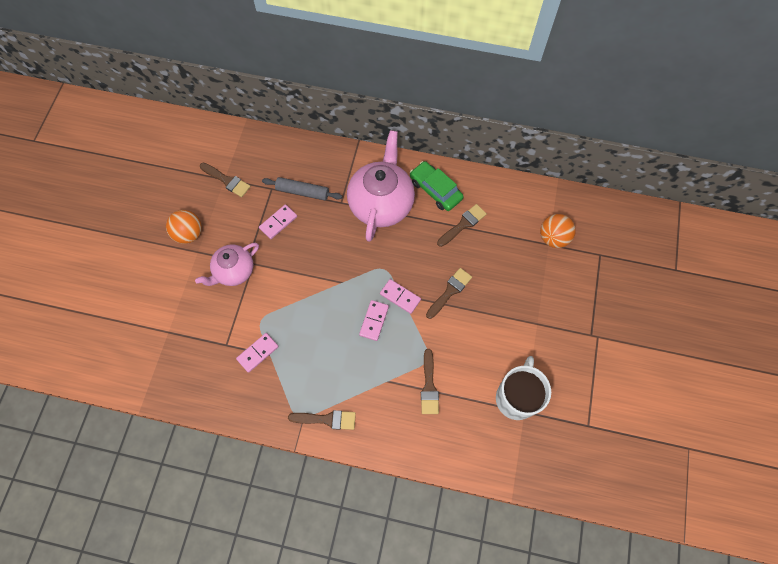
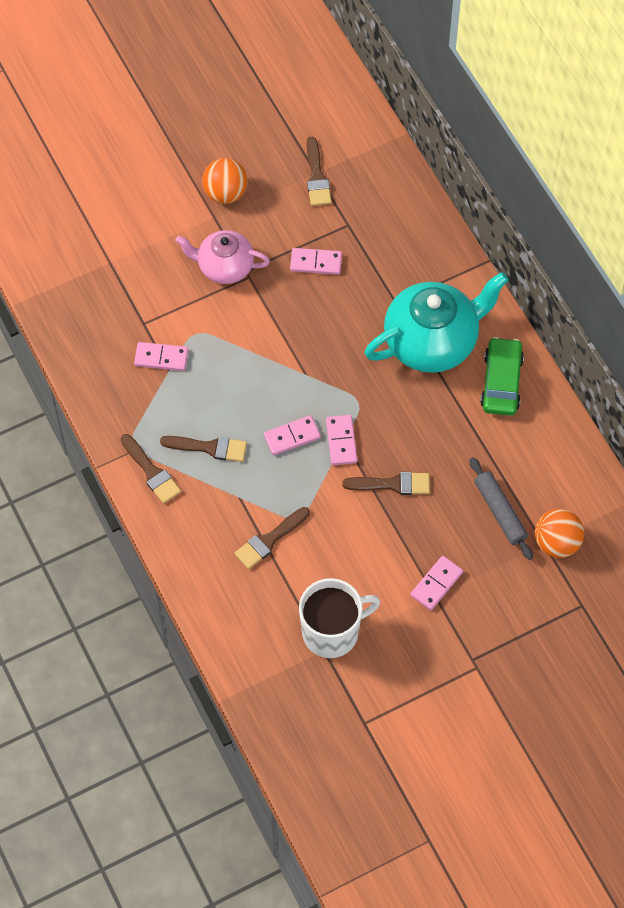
camera: 50 degrees right, 5 degrees down
grey rolling pin [262,177,342,200] -> grey rolling pin moved to [470,457,533,560]
pink teapot [347,130,415,242] -> turquoise teapot [365,272,509,373]
brown brush [437,204,487,247] -> brown brush moved to [160,436,247,462]
none -> pink domino [410,556,463,610]

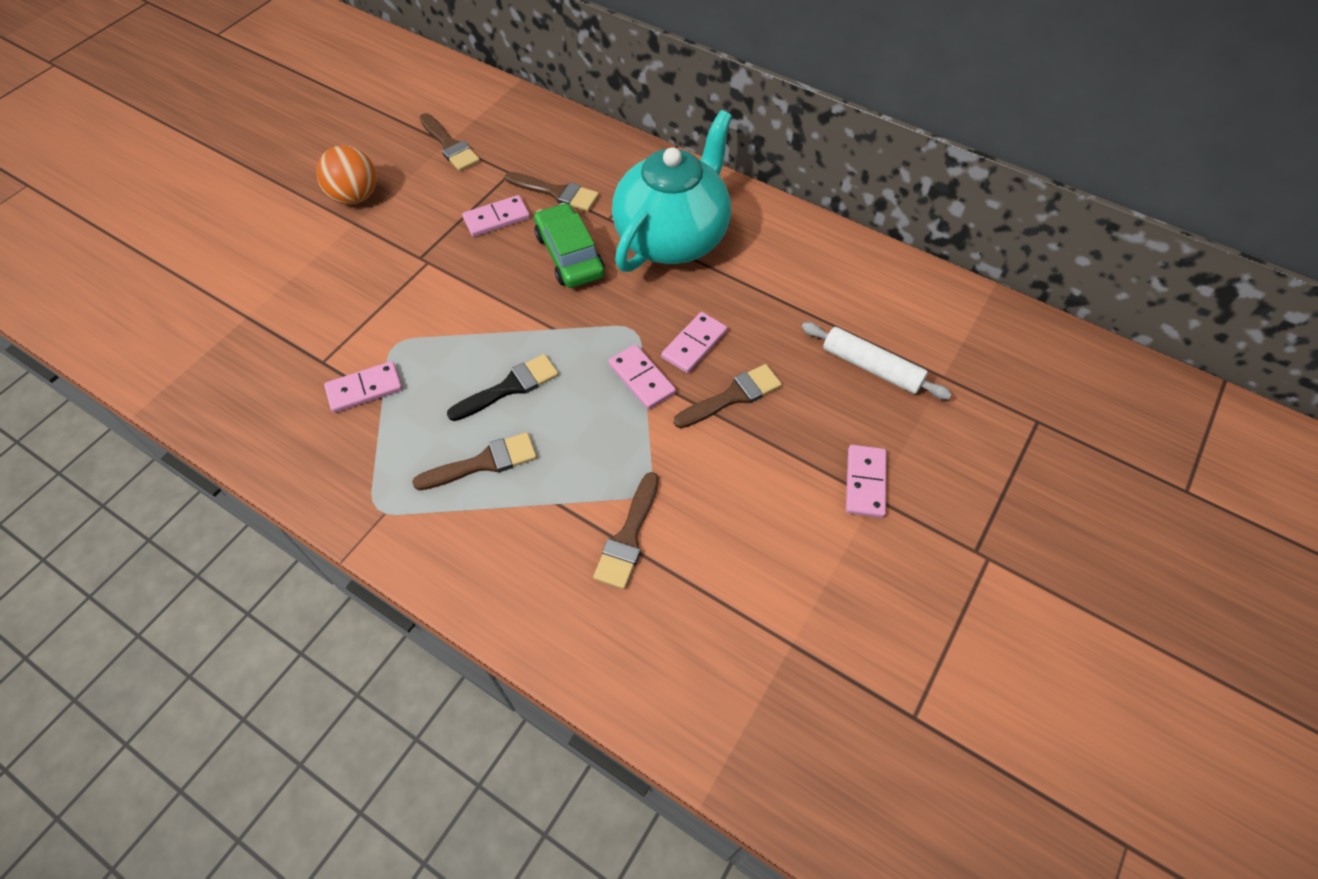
camera: 30 degrees left, 5 degrees down
brown brush [121,434,181,504] -> brown brush moved to [505,172,599,211]
pink teapot [175,230,270,284] -> none
pink domino [264,415,321,455] -> pink domino moved to [661,312,727,373]
white mug [299,578,380,658] -> none
grey rolling pin [470,457,533,560] -> white rolling pin [802,322,952,399]
green car [480,337,524,416] -> green car moved to [534,203,605,288]
orange ball [535,509,584,558] -> none
none -> black brush [447,354,559,421]

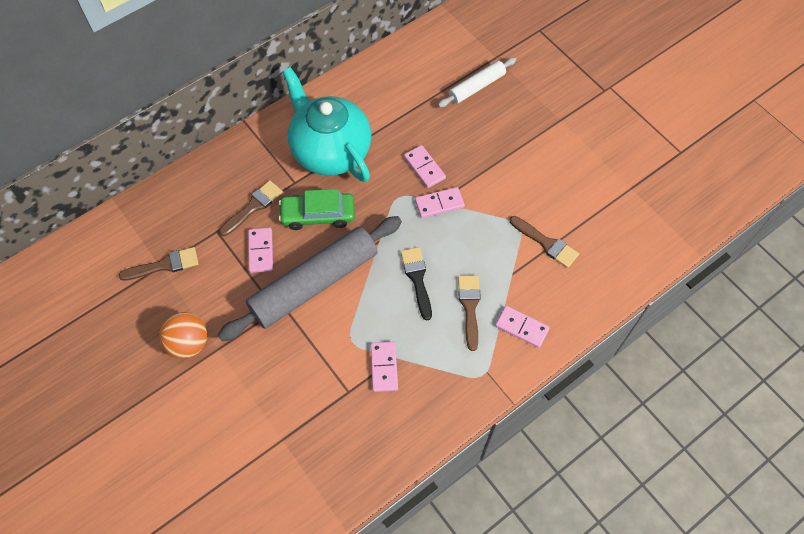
camera: 70 degrees left, 5 degrees up
brown brush [674,364,782,428] -> none
pink domino [846,445,887,518] -> pink domino moved to [495,306,550,348]
none -> grey rolling pin [218,216,402,341]

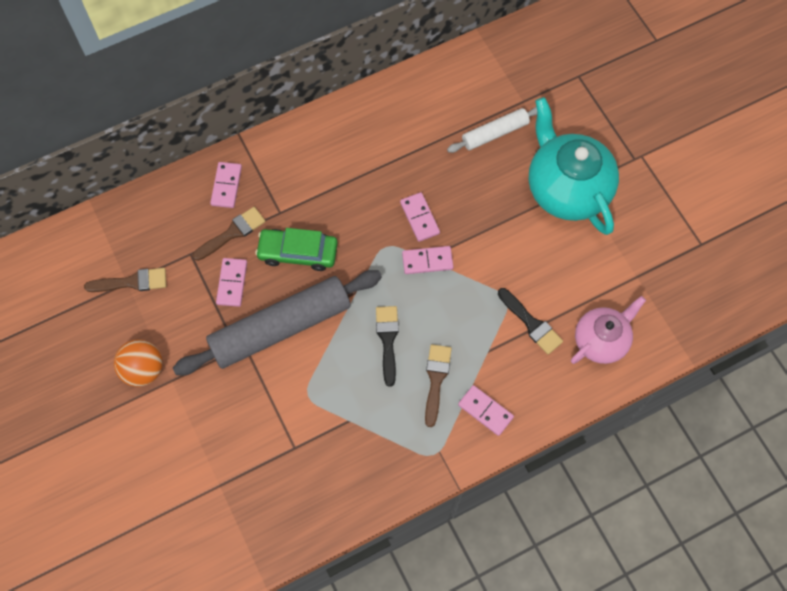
camera: 10 degrees right, 5 degrees up
turquoise teapot [282,67,372,182] -> turquoise teapot moved to [529,97,619,235]
pink domino [371,342,398,392] -> pink domino moved to [210,162,242,208]
brown brush [510,216,579,268] -> black brush [498,288,563,355]
none -> pink teapot [571,296,646,364]

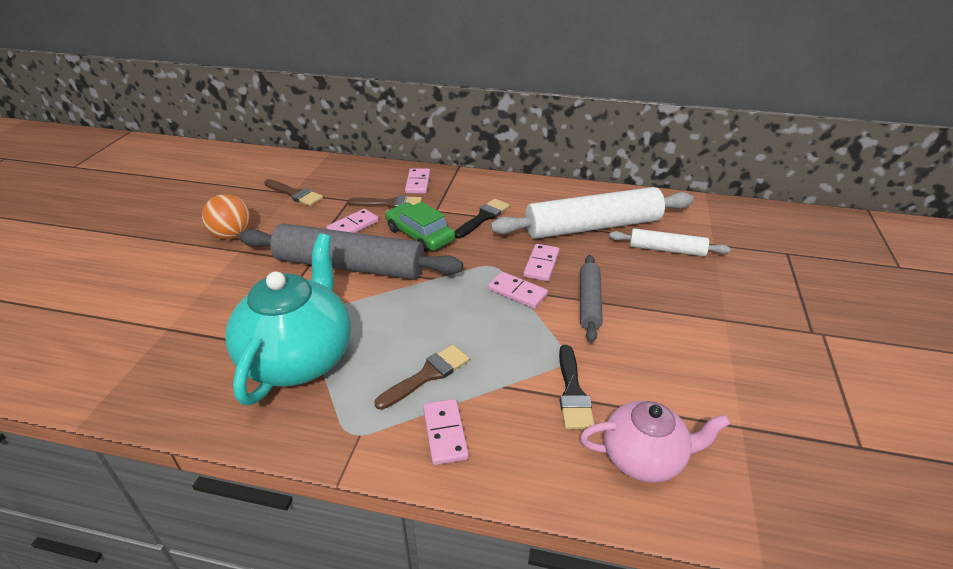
camera: 40 degrees right, 30 degrees down
pink domino [210,162,242,208] -> pink domino turned 45 degrees counterclockwise [405,168,430,194]
black brush [376,306,399,387] -> black brush moved to [455,199,510,238]
turquoise teapot [529,97,619,235] -> turquoise teapot moved to [225,233,351,405]
none -> white rolling pin [490,187,694,239]
none -> grey rolling pin [580,255,603,343]

